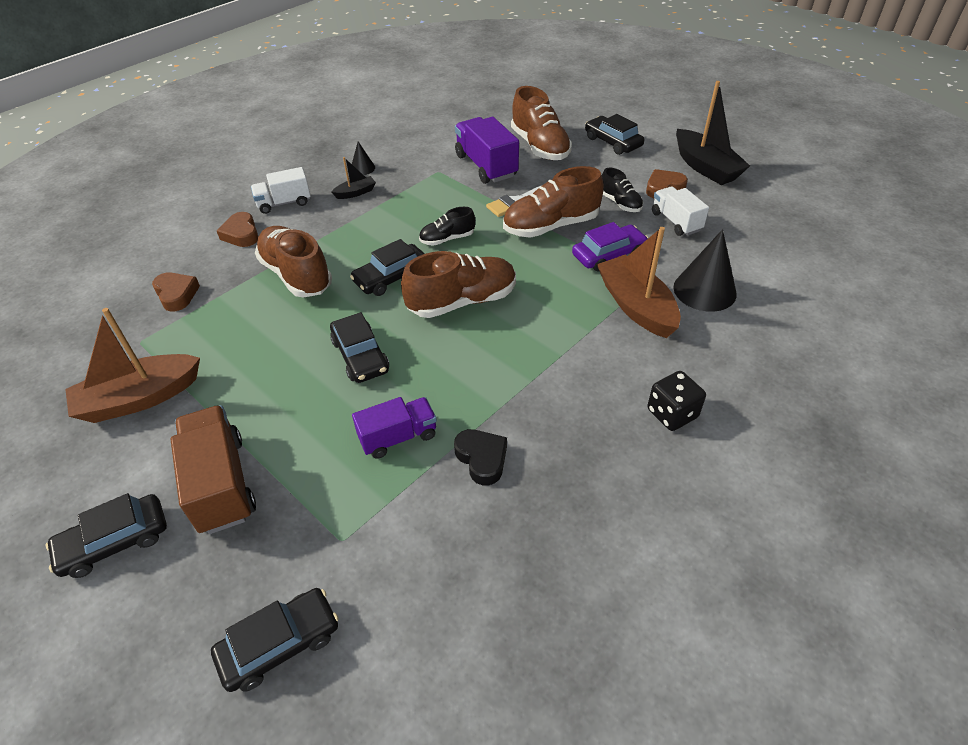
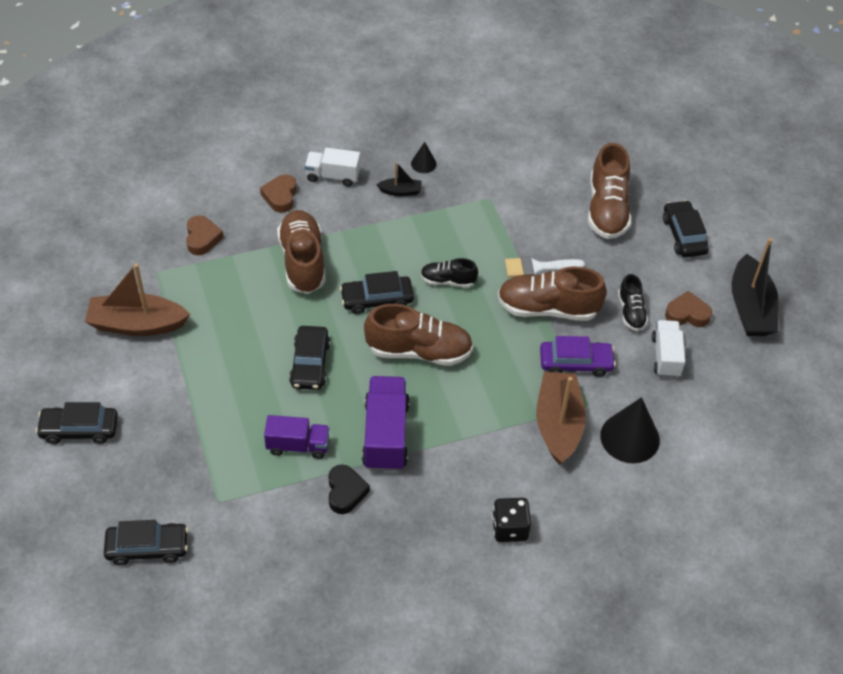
camera: 25 degrees right, 5 degrees up
brown truck [170,405,256,534] -> none
purple truck [455,117,519,184] -> purple truck moved to [362,376,410,471]

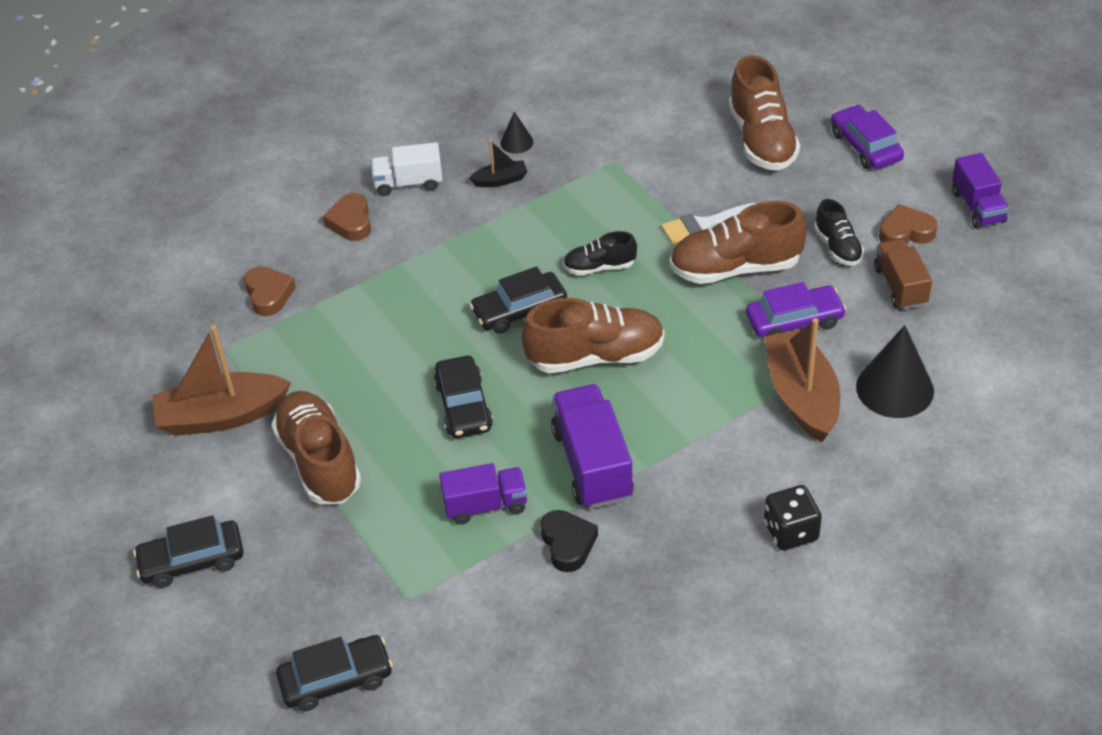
camera: 10 degrees left, 5 degrees down
brown shoe [277,210,326,294] -> brown shoe moved to [271,391,361,504]
white truck [652,320,685,378] -> brown truck [874,239,932,310]
black car [663,200,709,257] -> purple car [831,105,904,169]
black boat [732,238,779,336] -> purple truck [952,153,1009,229]

